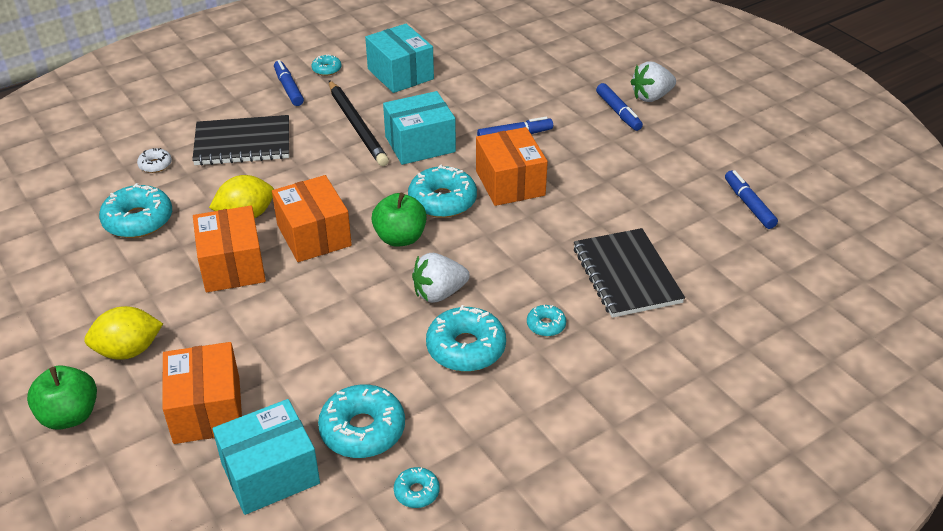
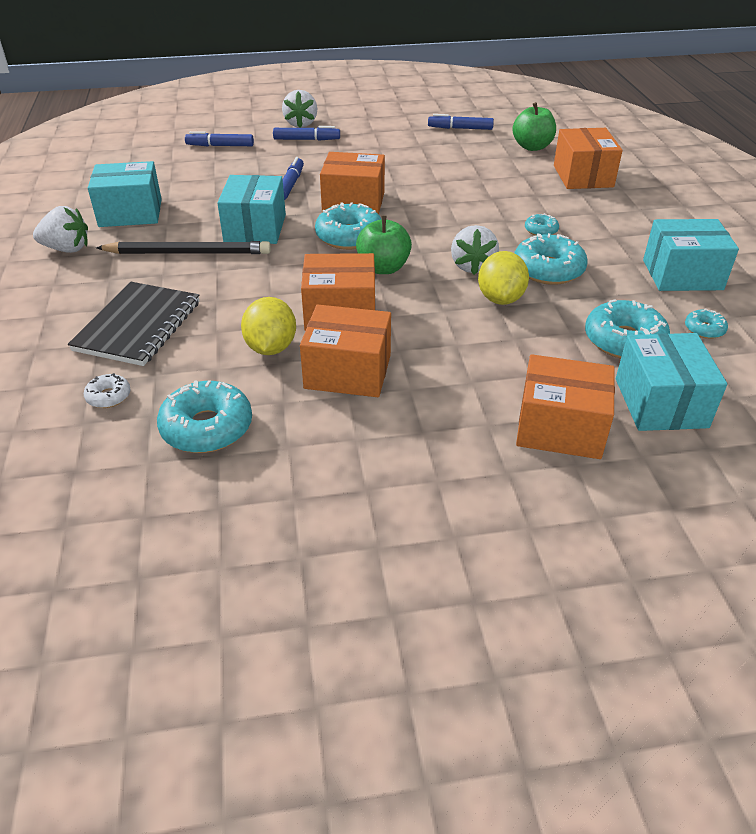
camera: 65 degrees left, 0 degrees up
green apple [27,365,97,430] -> green apple moved to [512,102,556,151]
yellow lemon [84,306,163,360] -> yellow lemon moved to [478,251,529,305]
blue marker [274,60,304,106] -> blue marker moved to [185,131,254,147]
turquoise donut [311,54,342,76] -> white strawberry [33,206,88,253]
black notebook [574,228,685,318] -> none
none -> orange box [554,128,623,189]
none -> turquoise box [643,219,739,291]

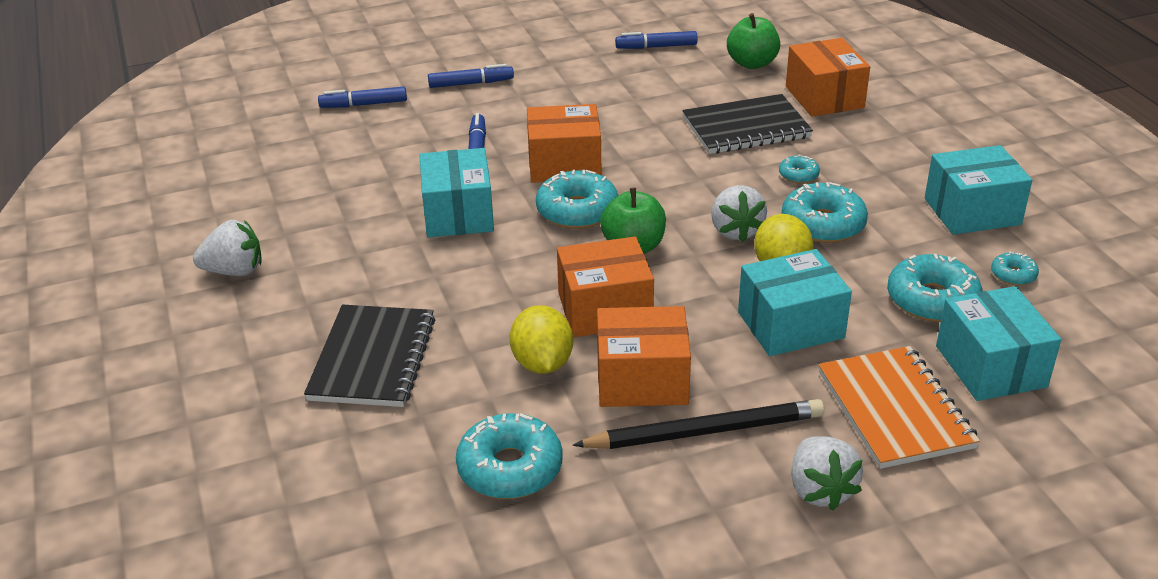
camera: 10 degrees left, 5 degrees down
white donut [84,373,131,408] -> none
turquoise box [88,161,162,227] -> turquoise box moved to [738,249,852,356]
black pencil [96,241,271,254] -> black pencil moved to [572,399,824,449]
white strawberry [282,90,317,128] -> white strawberry moved to [791,436,863,511]
orange box [516,354,615,459] -> orange notebook [819,346,980,469]
none -> black notebook [682,94,813,154]

